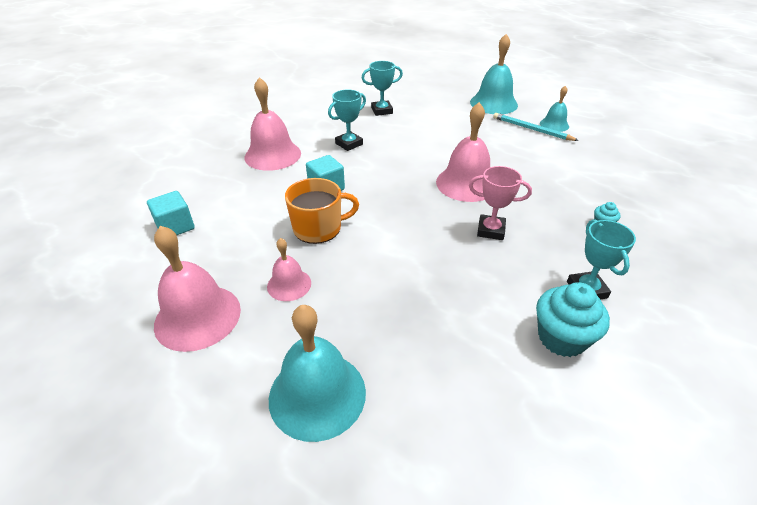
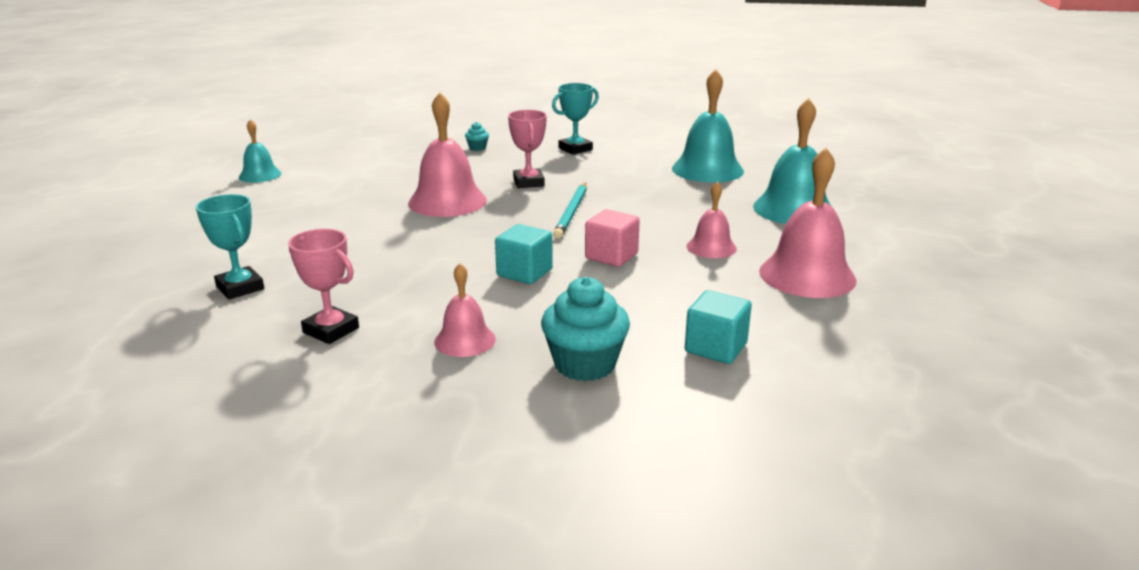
camera: 115 degrees left, 15 degrees down
pink bell [245,77,301,171] -> pink bell [434,263,496,357], size x0.56
orange mug [285,178,359,244] -> pink cube [585,209,640,267]
turquoise trophy [328,89,366,151] -> none
turquoise bell [470,34,518,114] -> turquoise bell moved to [672,69,744,183]
turquoise pencil [493,113,579,141] -> turquoise pencil moved to [553,183,587,239]
turquoise cupcake [536,282,610,357] -> turquoise cupcake moved to [541,277,630,381]
none -> pink trophy [288,229,359,344]

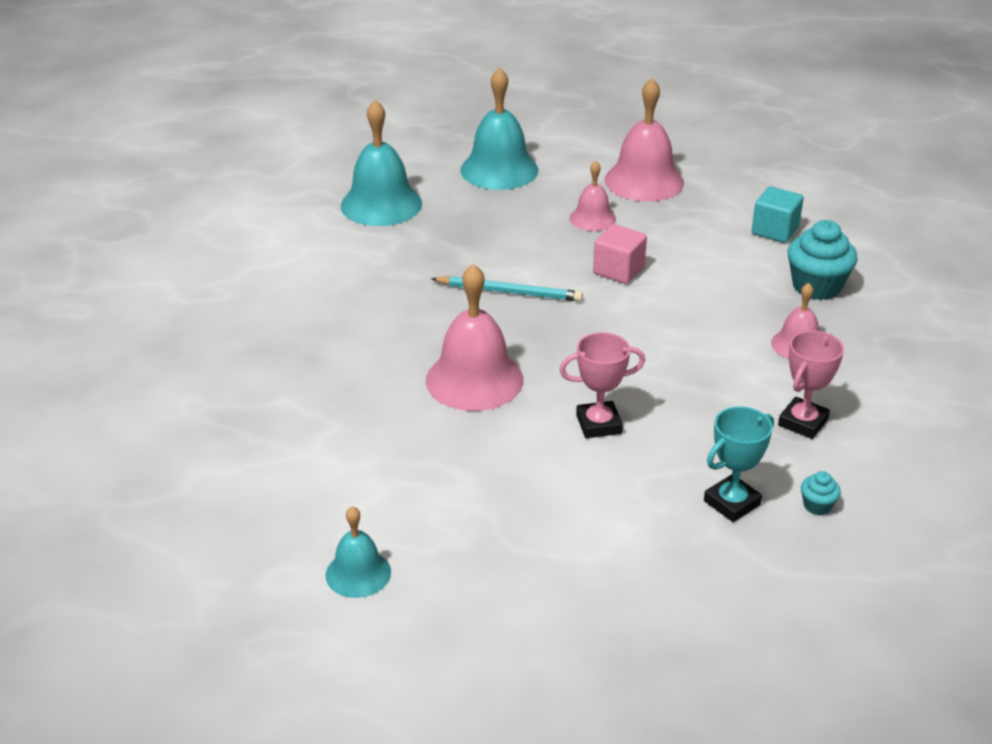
camera: 90 degrees left, 10 degrees up
turquoise cupcake [465,122,489,151] -> turquoise cupcake moved to [801,471,841,515]
turquoise cube [495,224,553,284] -> none
pink trophy [508,110,547,188] -> pink trophy moved to [559,332,645,438]
turquoise trophy [552,83,599,155] -> none

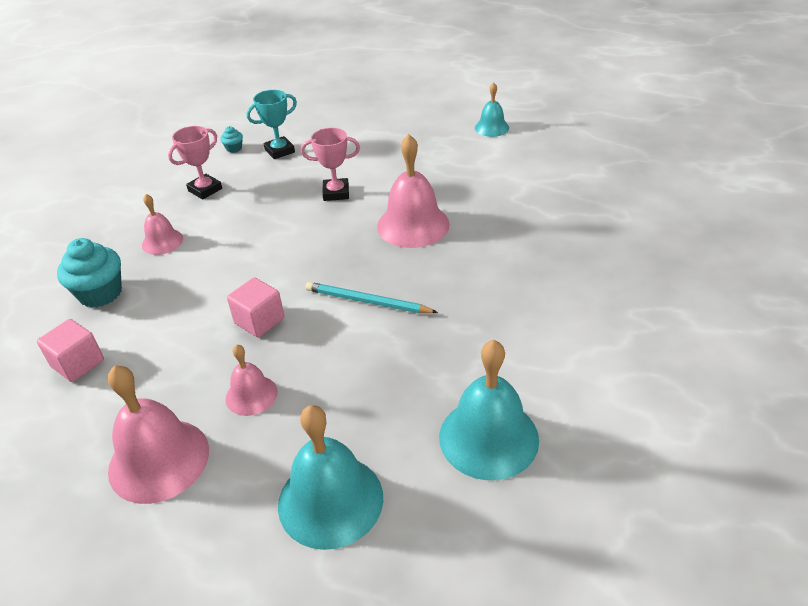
camera: 170 degrees left, 5 degrees up
turquoise cube [752,186,804,243] -> pink cube [37,319,104,382]

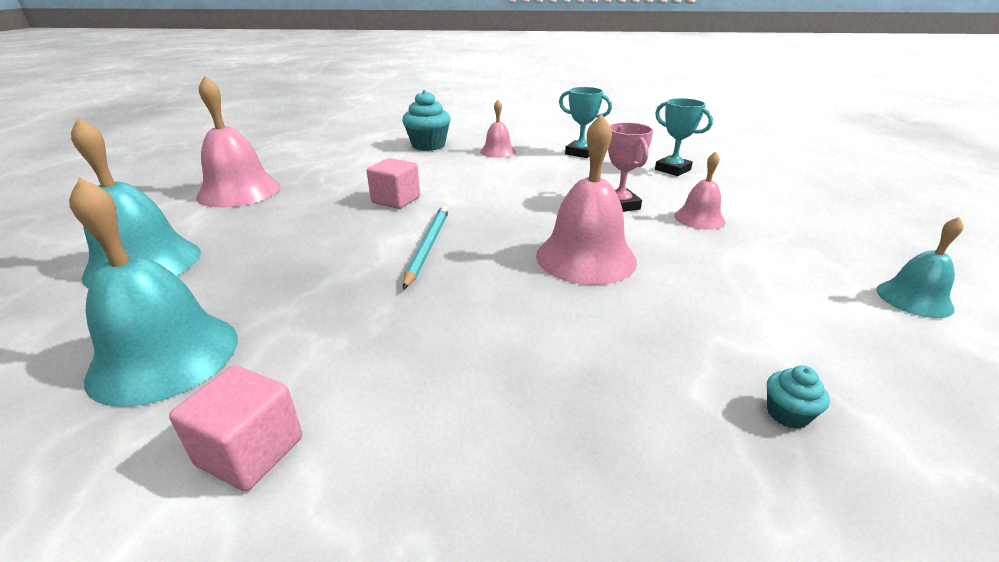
camera: 75 degrees right, 10 degrees down
pink cube [37,319,104,382] -> pink cube moved to [169,365,302,491]
pink trophy [168,126,222,199] -> turquoise trophy [559,87,612,158]
turquoise cupcake [221,126,243,153] -> turquoise cupcake moved to [767,365,830,429]
pink bell [226,344,278,416] -> pink bell moved to [674,151,725,230]

